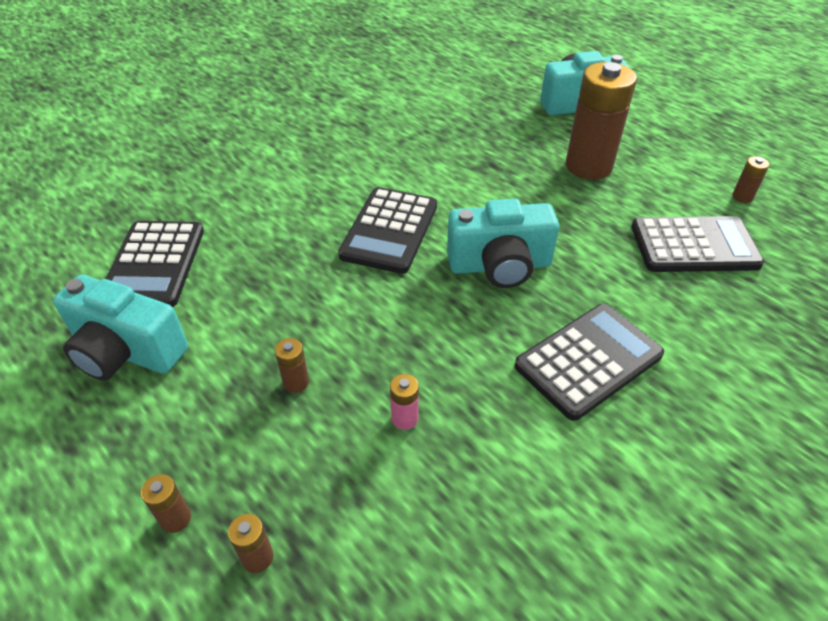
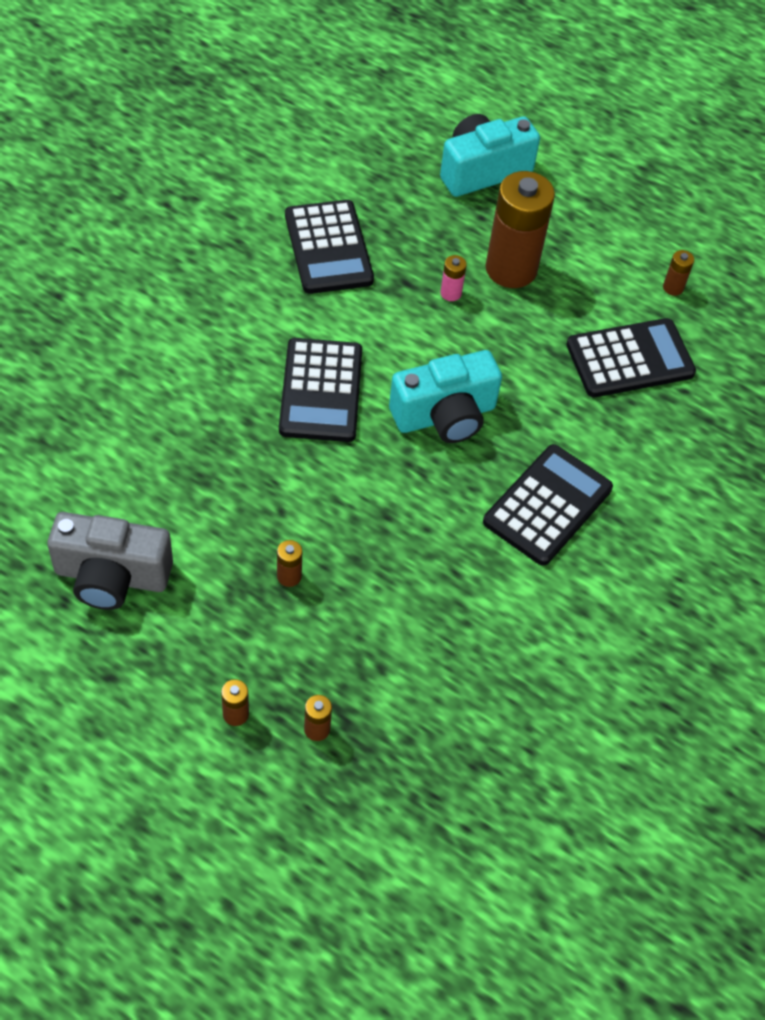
camera: 20 degrees left, 10 degrees up
turquoise camera [53,275,188,381] -> grey camera [47,512,173,610]
black calculator [105,221,204,307] -> black calculator moved to [285,200,374,294]
pink battery [390,374,419,430] -> pink battery moved to [440,255,467,301]

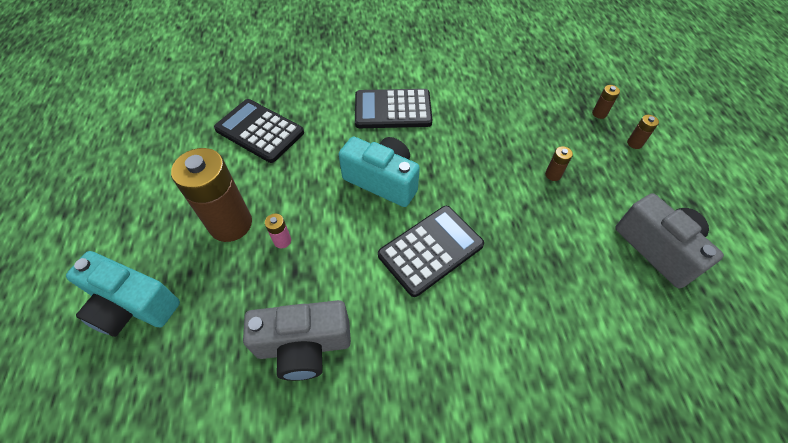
camera: 125 degrees left, 0 degrees up
black calculator [285,200,374,294] -> grey camera [243,300,351,381]
brown battery [663,250,694,296] -> none

